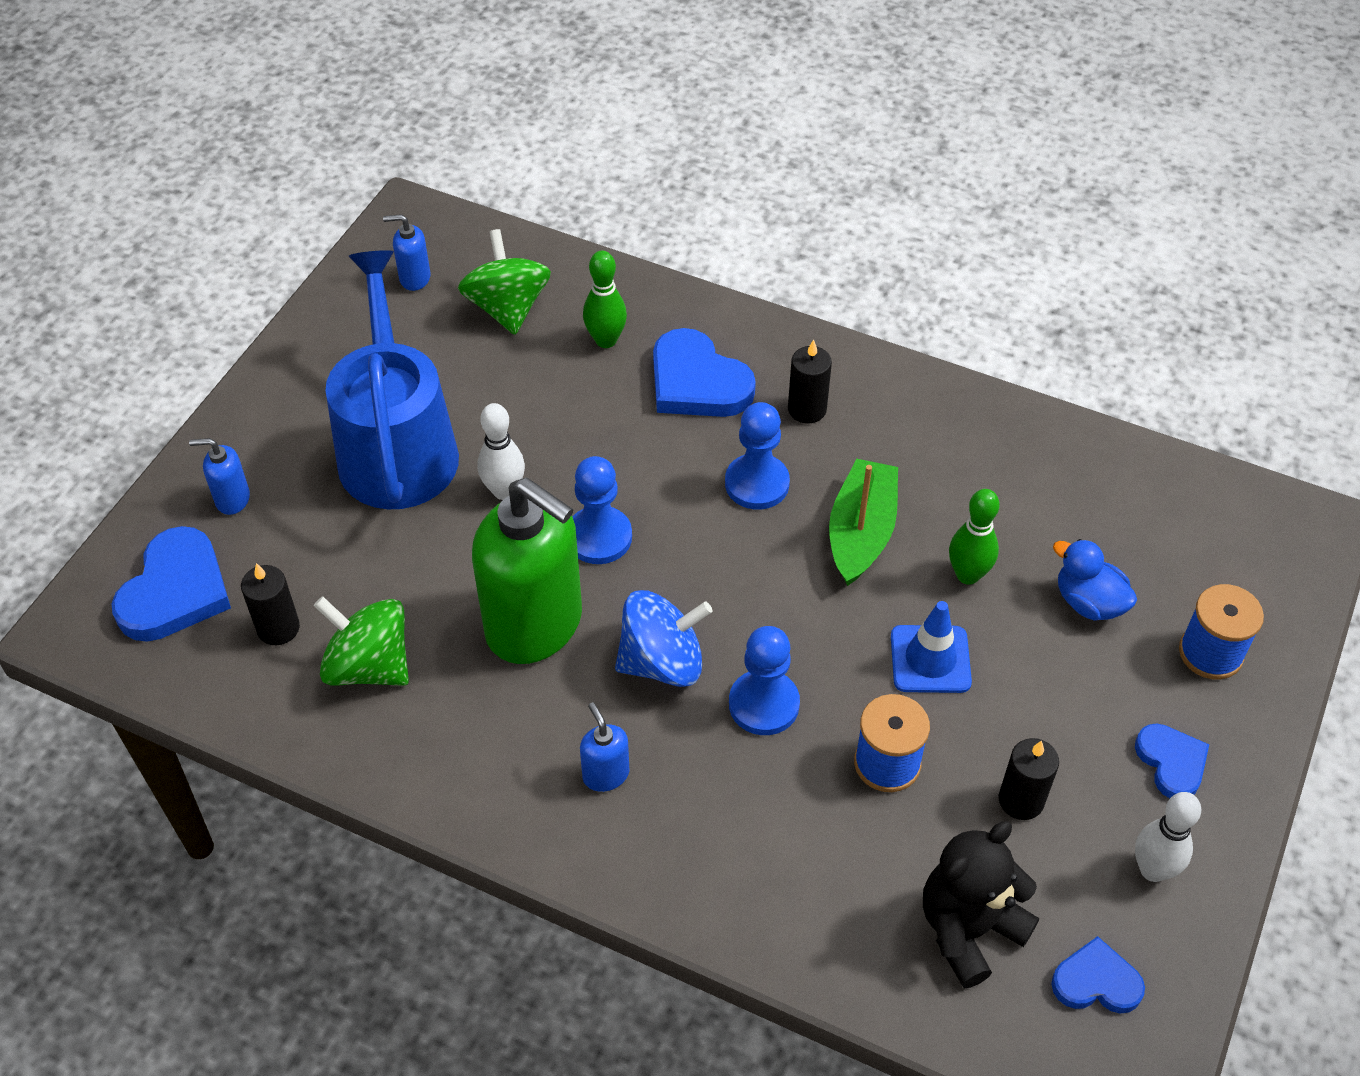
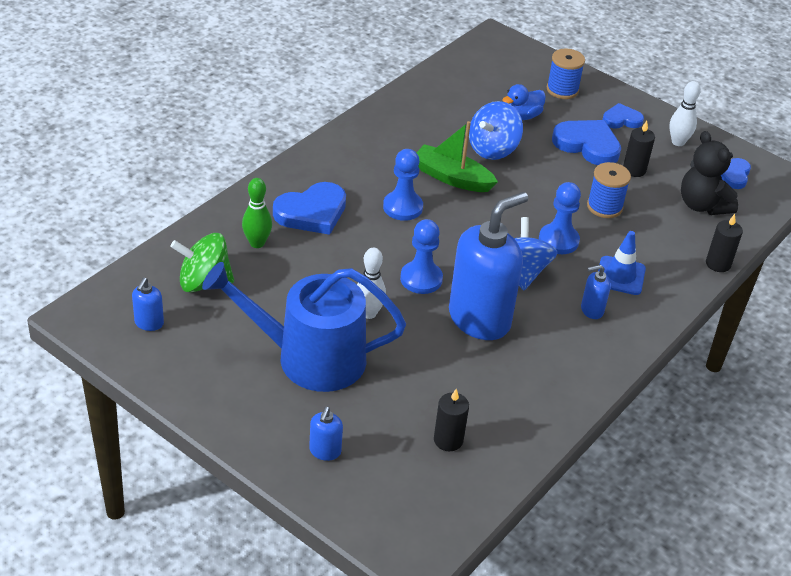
camera: 80 degrees left, 10 degrees down
blue heart [111,526,231,642] -> blue heart moved to [552,120,621,165]
green spinning top [314,596,409,686] -> none
green soap dispenser [472,478,582,664] -> blue soap dispenser [449,192,528,340]
black candle [788,340,832,423] -> black candle moved to [706,214,743,272]
blue traffic cone [891,601,972,693] -> blue traffic cone moved to [598,231,646,295]
green bowling pin [949,489,1000,585] -> blue spinning top [469,101,523,160]

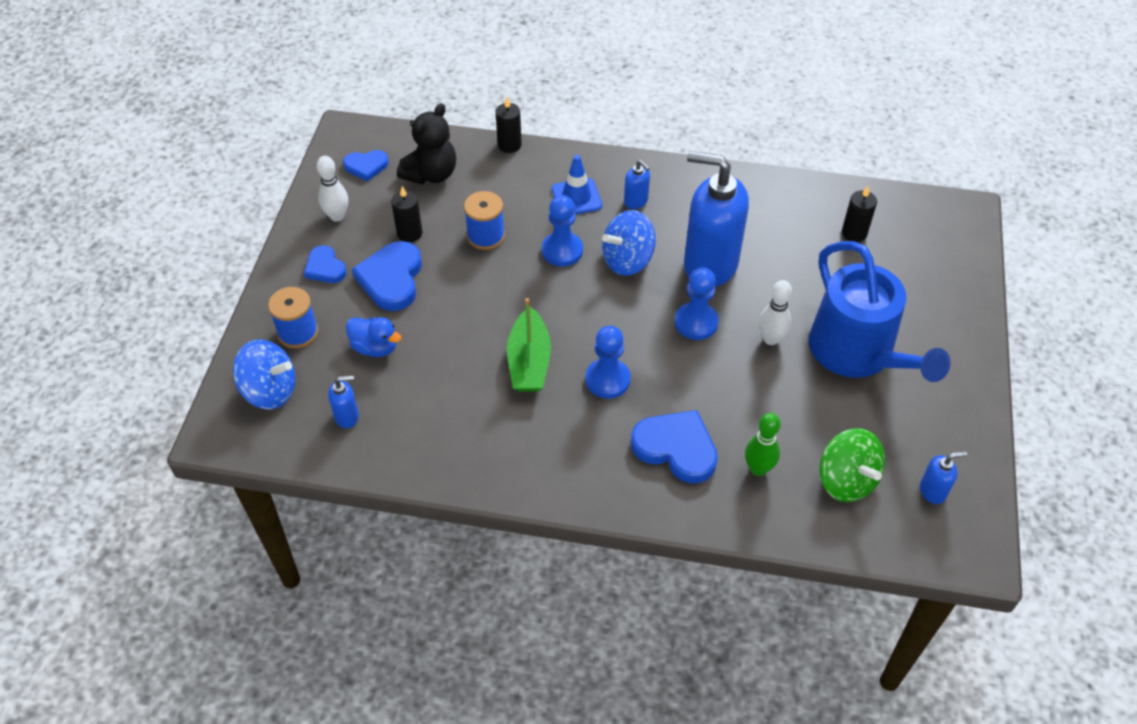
camera: 115 degrees left, 10 degrees up
blue soap dispenser [309,407,343,461] -> blue soap dispenser moved to [328,375,359,428]
blue spinning top [469,101,523,160] -> blue spinning top moved to [233,339,296,410]

